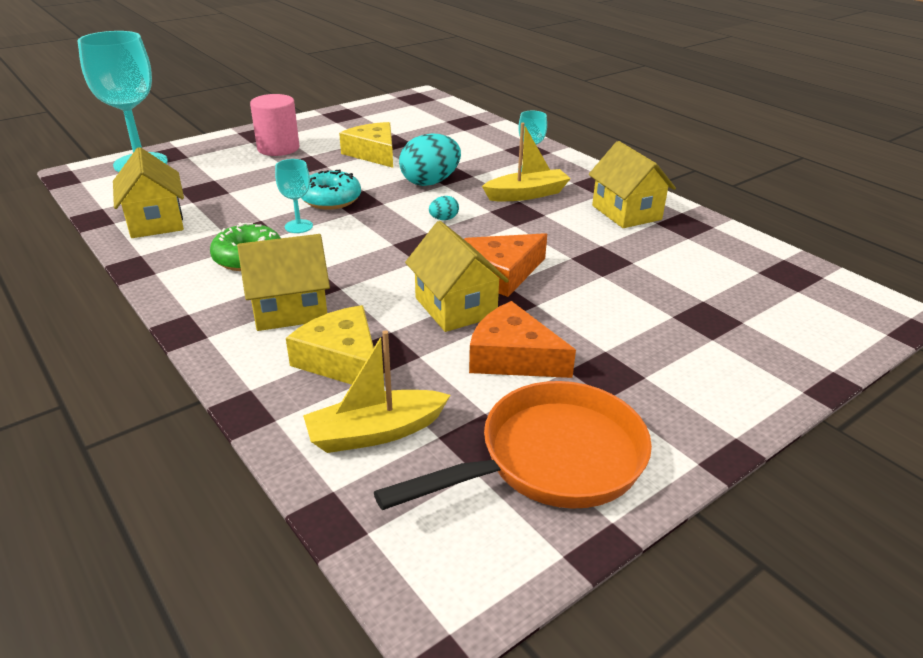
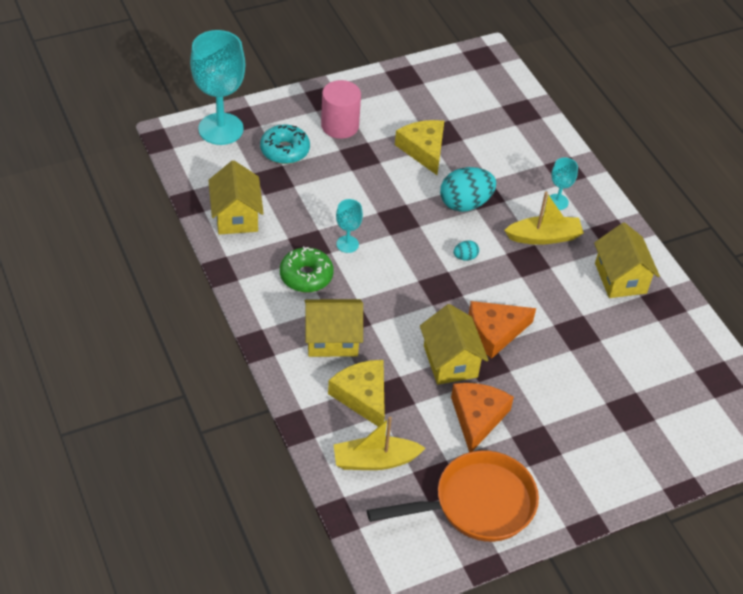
camera: 10 degrees right, 15 degrees up
turquoise donut [301,170,361,210] -> turquoise donut moved to [260,125,310,164]
orange cheese [469,301,576,378] -> orange cheese turned 60 degrees clockwise [451,383,514,452]

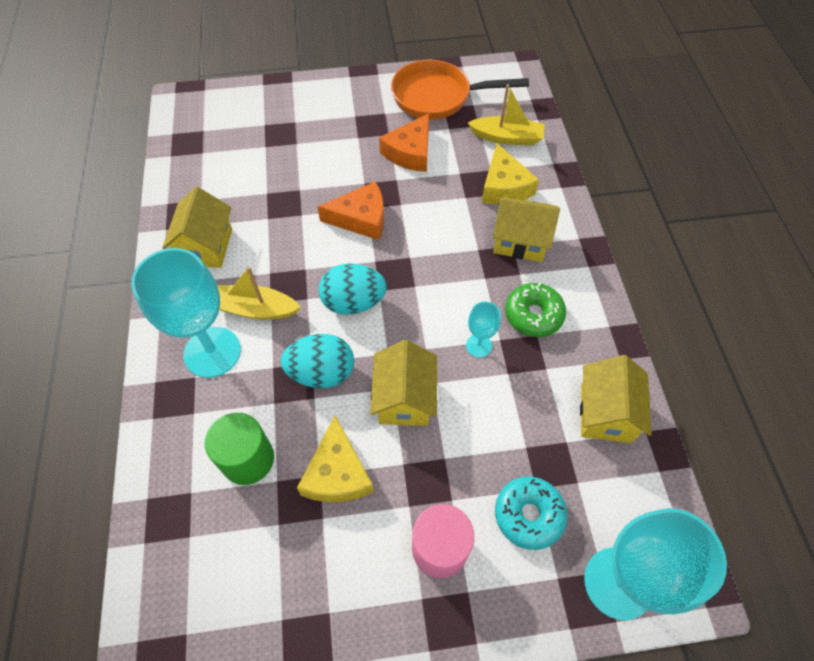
camera: 160 degrees left, 10 degrees up
yellow house [420,304,488,385] -> yellow house moved to [370,340,437,426]
turquoise egg [453,240,479,261] -> turquoise egg [319,264,387,315], size x2.22
turquoise goblet [550,158,578,210] -> turquoise goblet [131,248,241,378], size x2.14
none -> green cylinder [205,413,274,485]

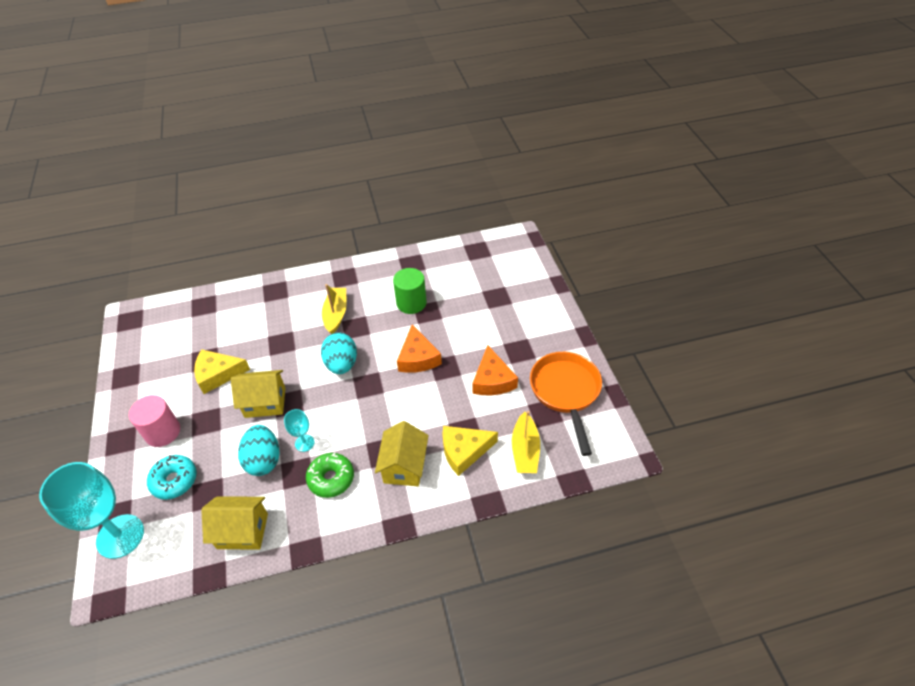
camera: 85 degrees right, 10 degrees down
turquoise goblet [131,248,241,378] -> none
yellow house [162,187,232,268] -> none
green cylinder [205,413,274,485] -> green cylinder moved to [393,268,427,314]
turquoise egg [280,334,354,388] -> turquoise egg moved to [238,425,280,476]
orange cheese [379,113,429,172] -> orange cheese turned 120 degrees counterclockwise [472,345,518,395]

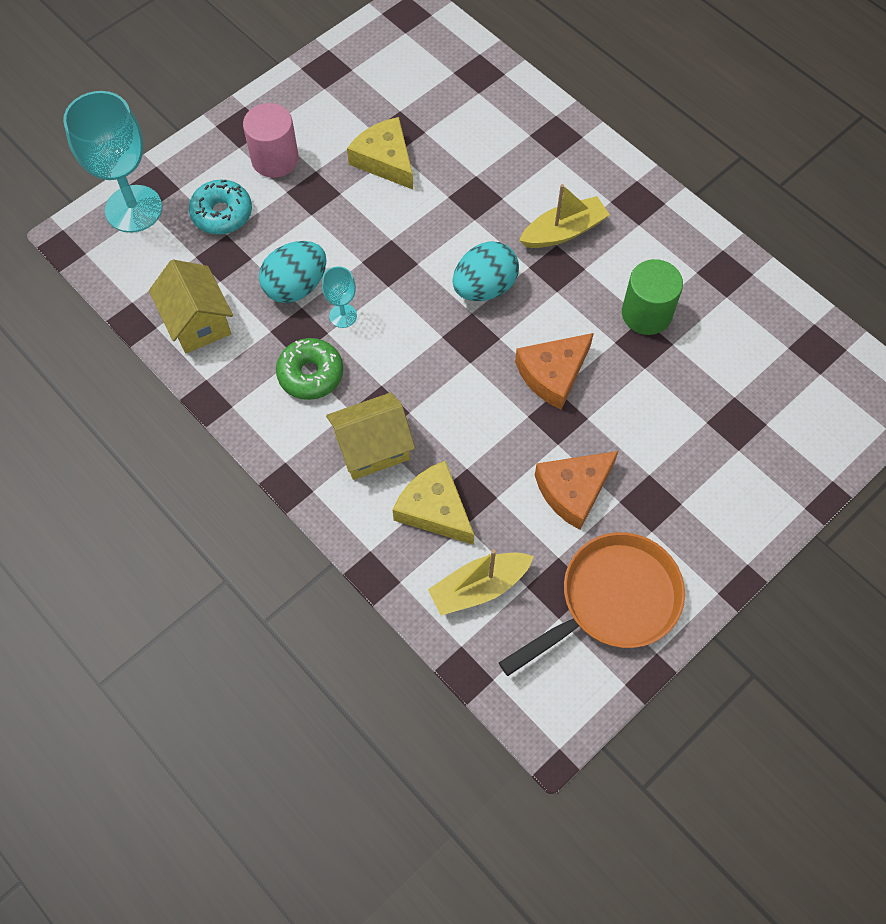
camera: 60 degrees right, 15 degrees up
yellow house [231,370,286,418] -> none

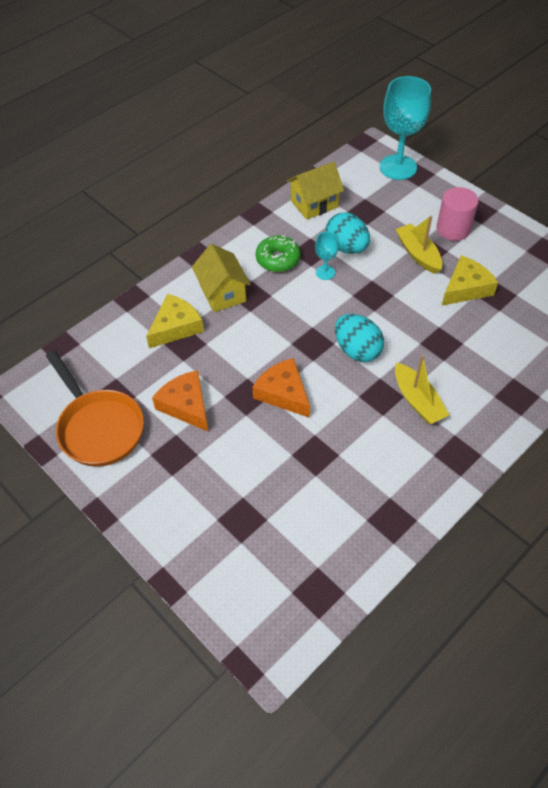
camera: 90 degrees right, 10 degrees down
turquoise donut [189,180,252,235] -> none
yellow boat [428,550,534,615] -> yellow boat moved to [396,216,442,274]
green cylinder [622,259,683,335] -> none

